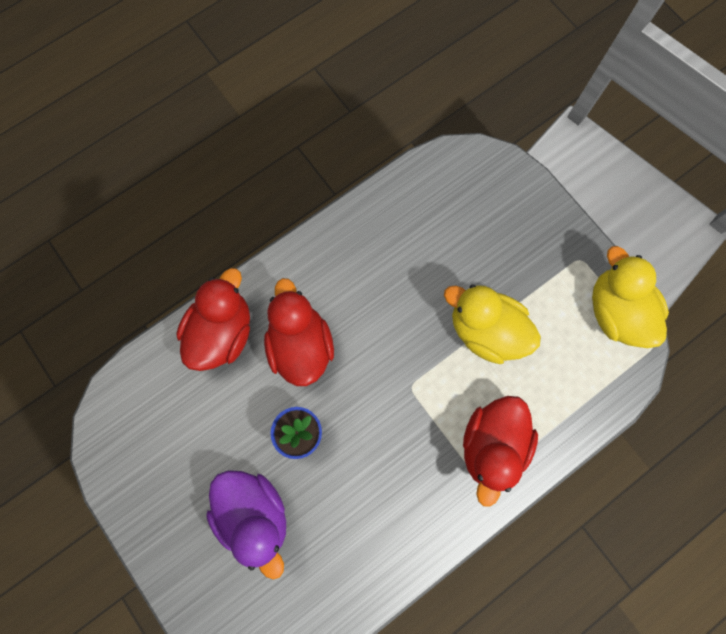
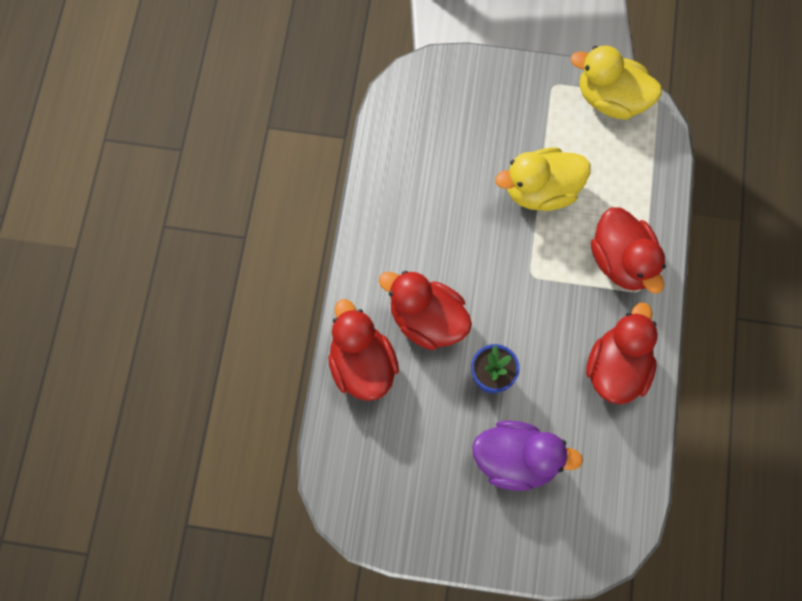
camera: 45 degrees left, 5 degrees down
none -> red duck [586,303,658,404]

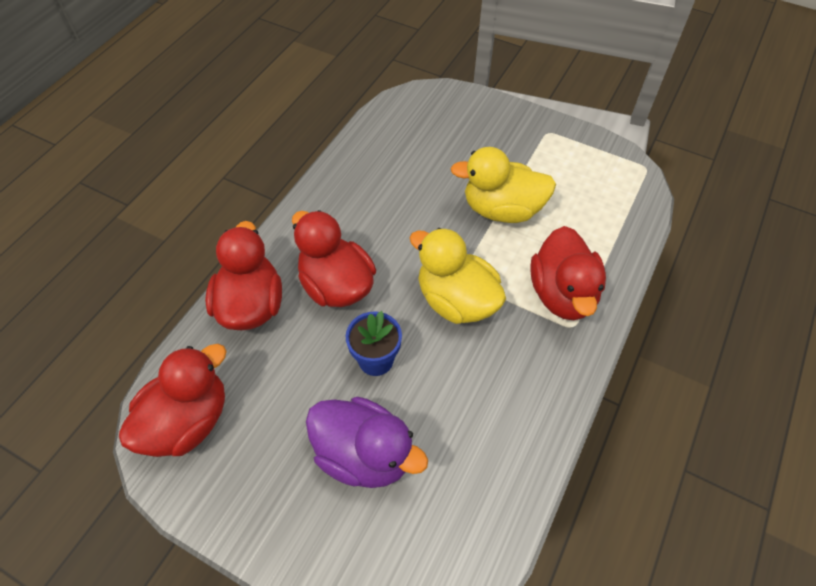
camera: 20 degrees right, 15 degrees down
yellow duck [571,46,662,120] -> yellow duck moved to [410,228,506,324]
red duck [586,303,658,404] -> red duck moved to [119,344,227,457]

